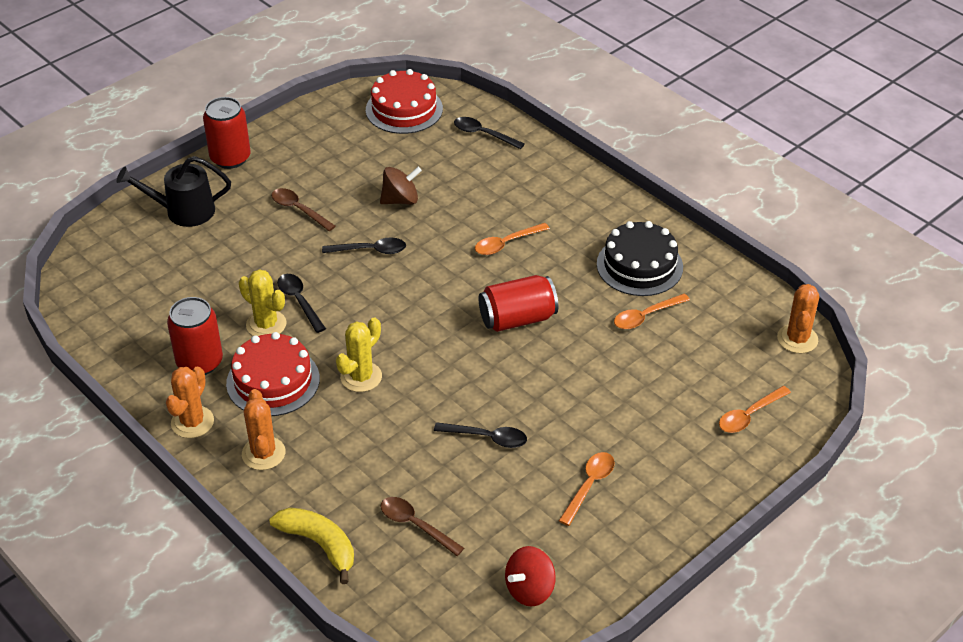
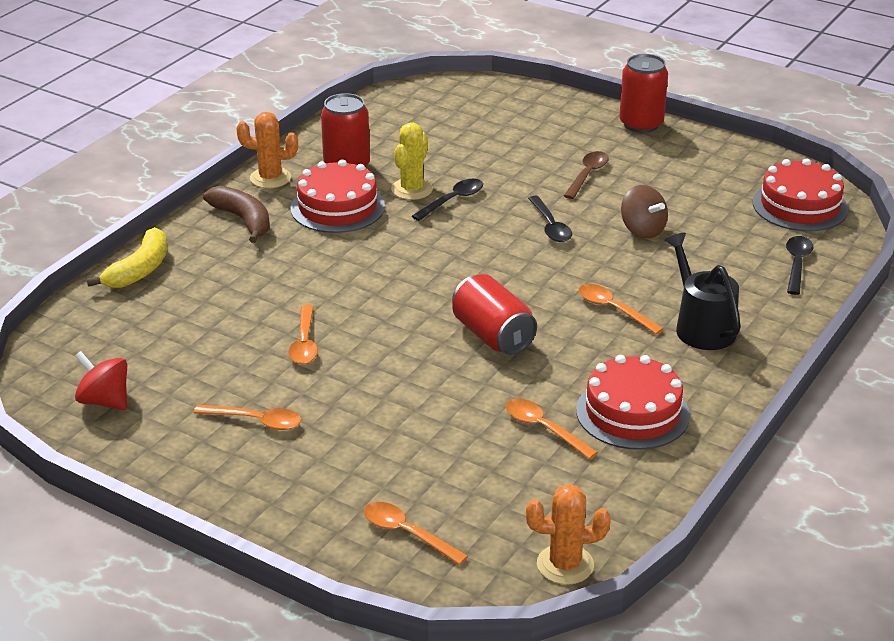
camera: 75 degrees right, 10 degrees down
black watering can [117,156,231,227] -> black watering can moved to [665,233,741,350]
orange cactus [242,389,286,470] -> brown banana [203,186,270,243]
yellow cactus [336,318,382,392] -> none
brown spoon [381,497,464,556] -> none
black spoon [434,422,527,448] -> orange spoon [288,305,318,364]
black cake [597,221,683,296] -> red cake [576,355,690,450]

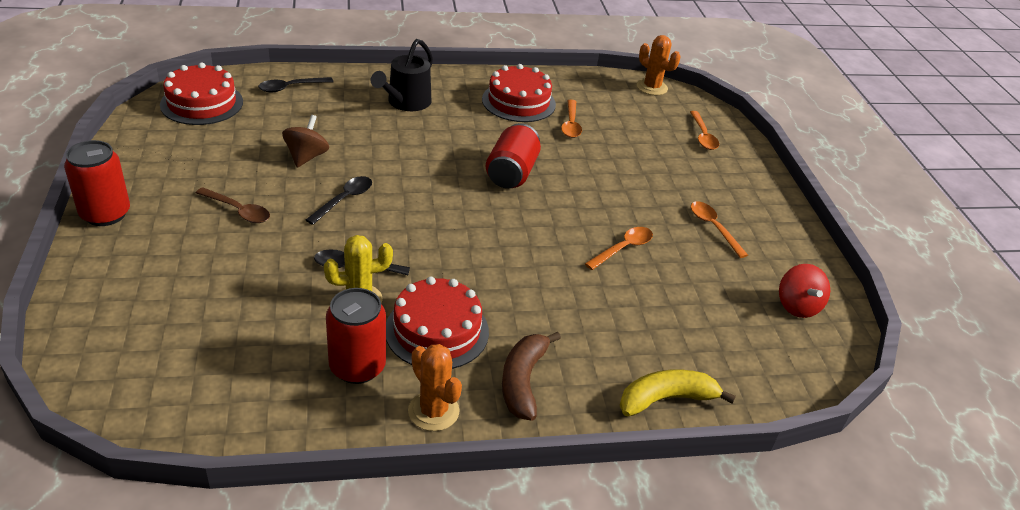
camera: 135 degrees left, 5 degrees up
brown spoon [564,151,609,199] -> brown spoon turned 135 degrees counterclockwise [196,187,270,223]
orange spoon [578,284,664,334] -> none

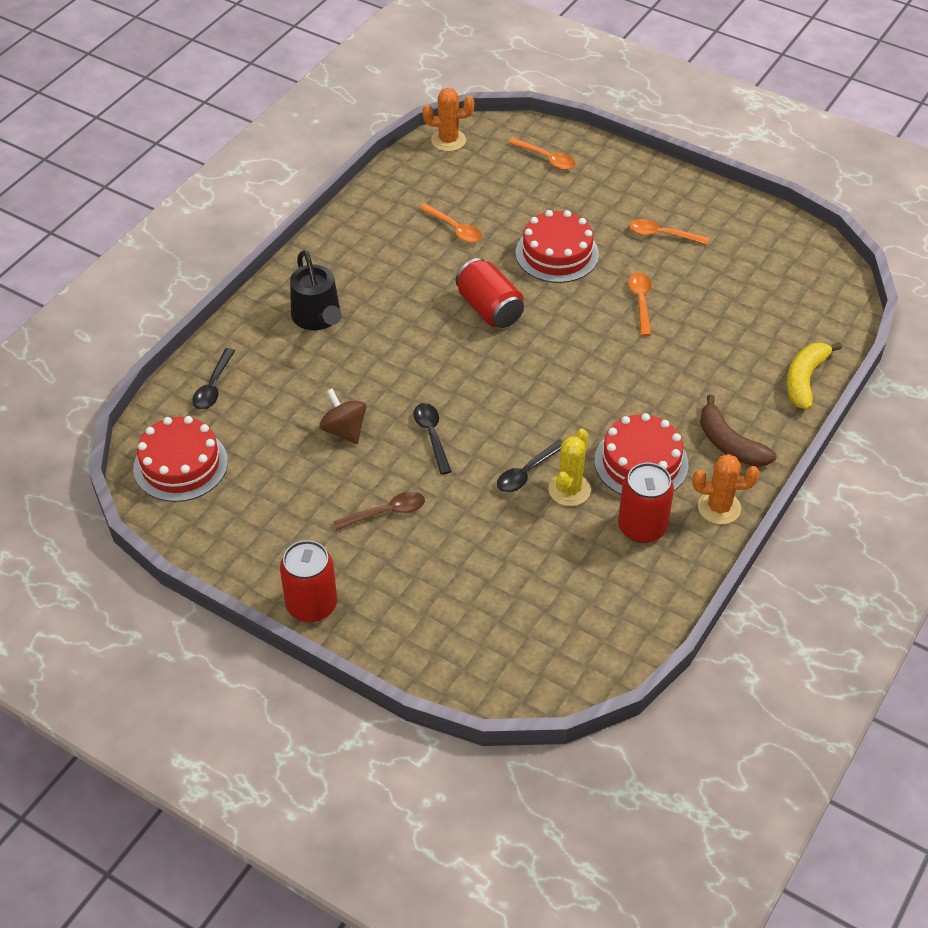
camera: 45 degrees left, 10 degrees up
red cake [482,64,556,122] -> red cake moved to [516,210,599,283]
red spinning top [779,264,830,318] -> none

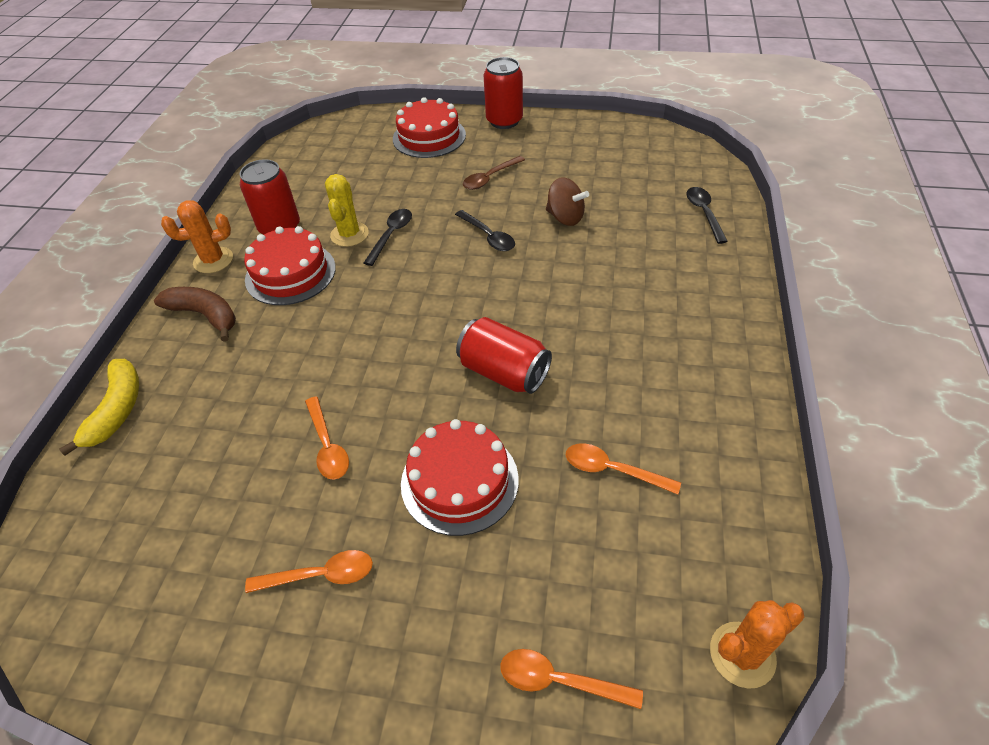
camera: 160 degrees right, 0 degrees up
red cake [133,416,228,502] -> red cake moved to [393,97,466,158]
black watering can [290,250,342,330] -> none

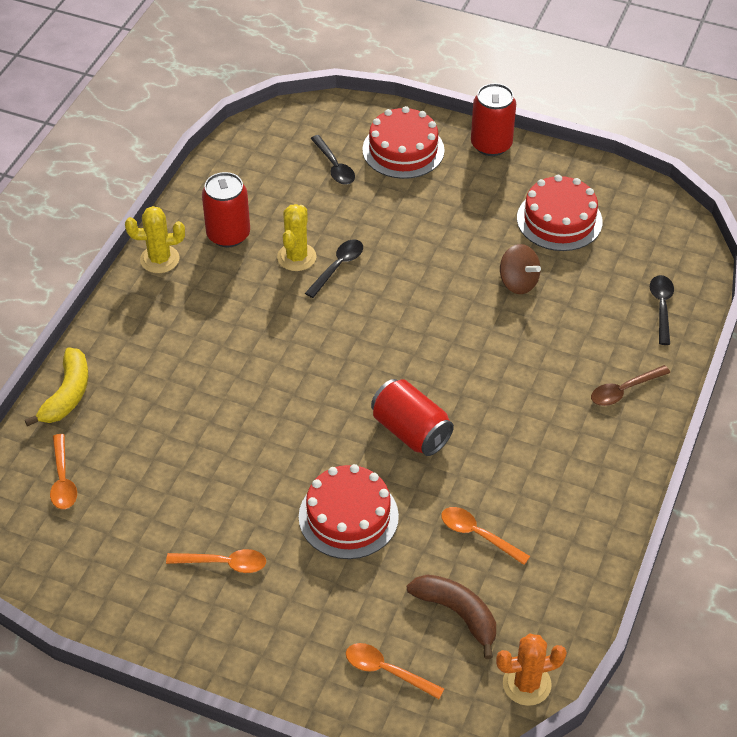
camera: 10 degrees right, 0 degrees up
brown banana [154,287,236,342] -> brown banana moved to [407,574,496,659]
orange cactus [161,201,233,273] -> yellow cactus [125,206,185,273]
red cake [244,226,336,305] -> red cake moved to [517,175,603,251]
orange spoon [305,397,349,480] -> orange spoon moved to [50,434,77,509]
black spoon [455,210,515,251] -> black spoon moved to [310,135,355,185]
brown spoon [463,156,525,190] -> brown spoon moved to [591,365,670,406]

